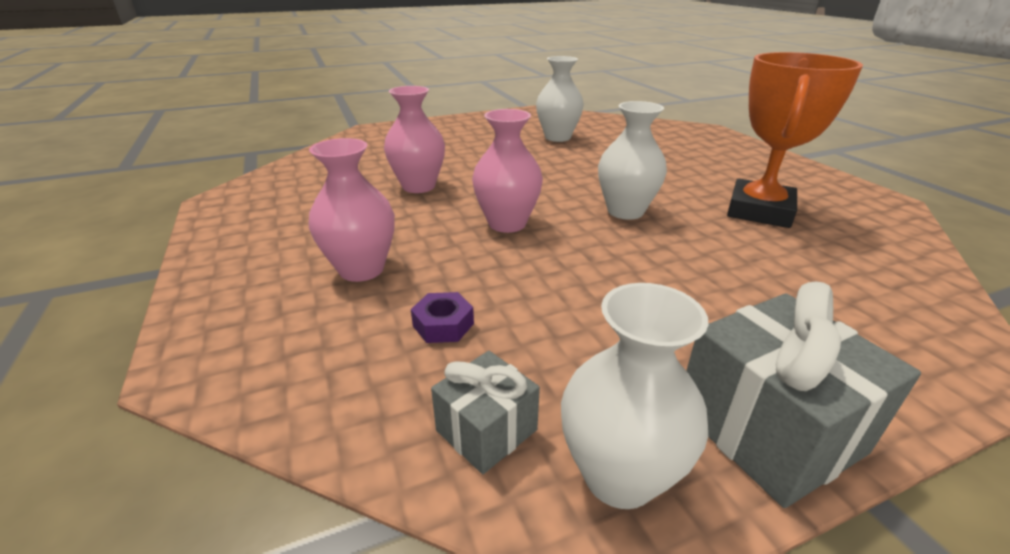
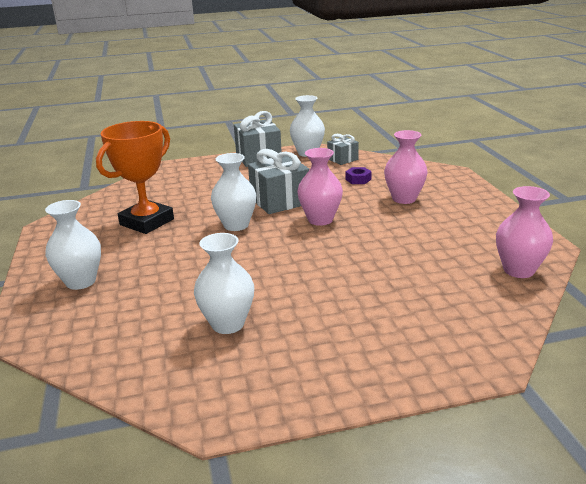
camera: 170 degrees left, 5 degrees down
pink vase [384,86,445,193] -> pink vase moved to [496,186,553,278]
none -> white vase [45,200,101,290]
none -> grey gift [248,149,309,214]

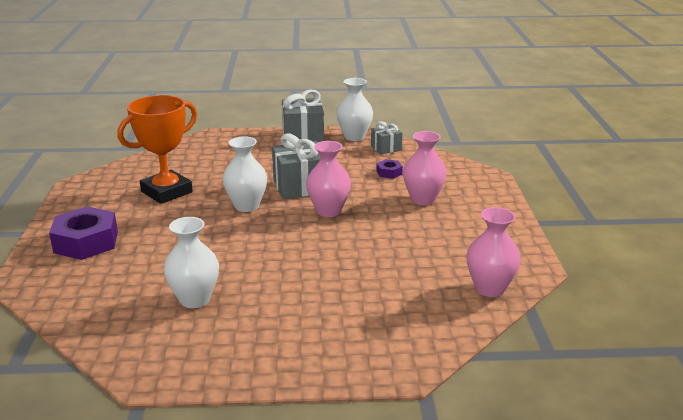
camera: 10 degrees right, 0 degrees up
white vase [45,200,101,290] -> purple nut [49,206,118,260]

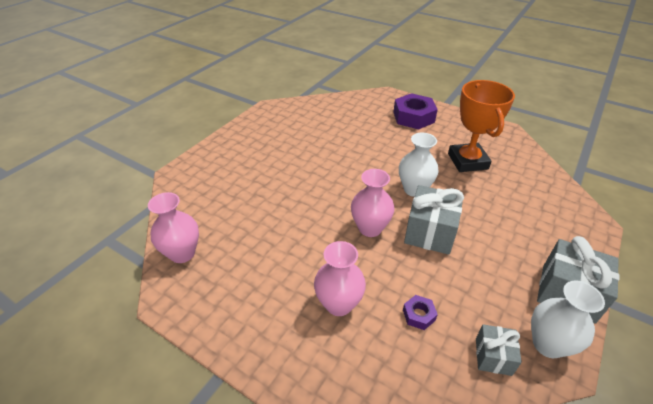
camera: 125 degrees right, 15 degrees up
white vase [164,217,219,308] -> none

